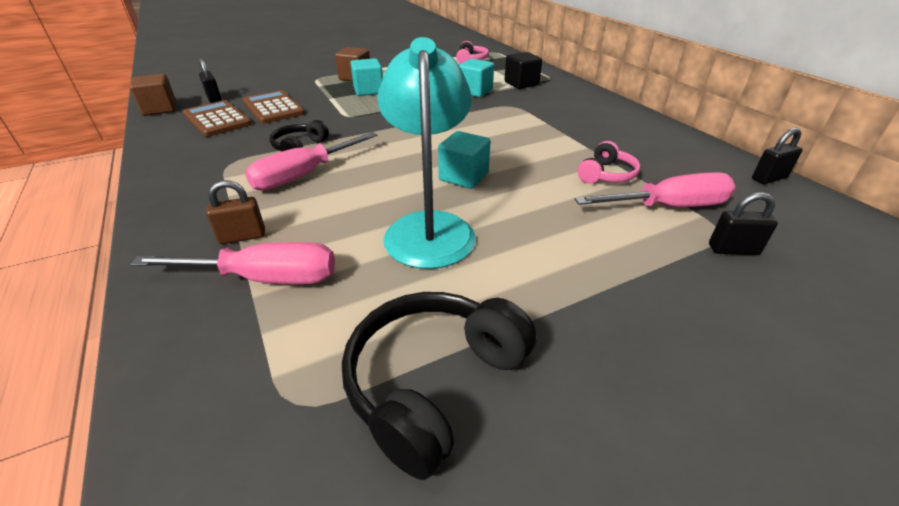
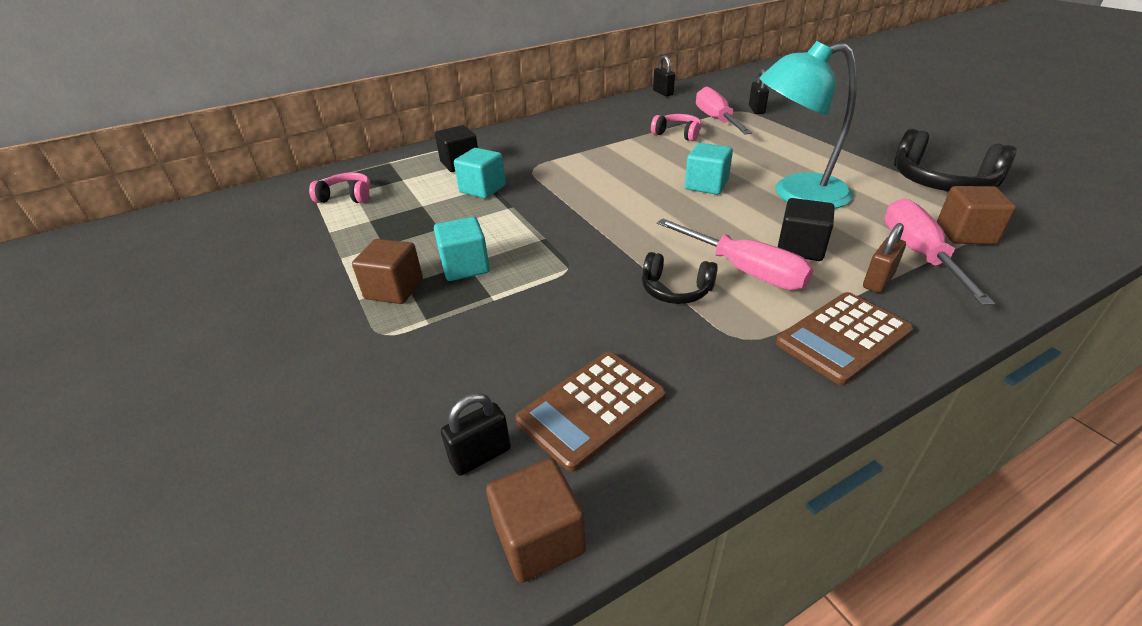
camera: 90 degrees left, 0 degrees up
brown padlock [206,180,265,244] -> brown padlock turned 60 degrees clockwise [863,223,906,293]
brown calculator [243,90,305,124] -> brown calculator moved to [776,292,913,385]
none -> black cube [778,198,835,261]
none -> brown cube [937,186,1016,244]

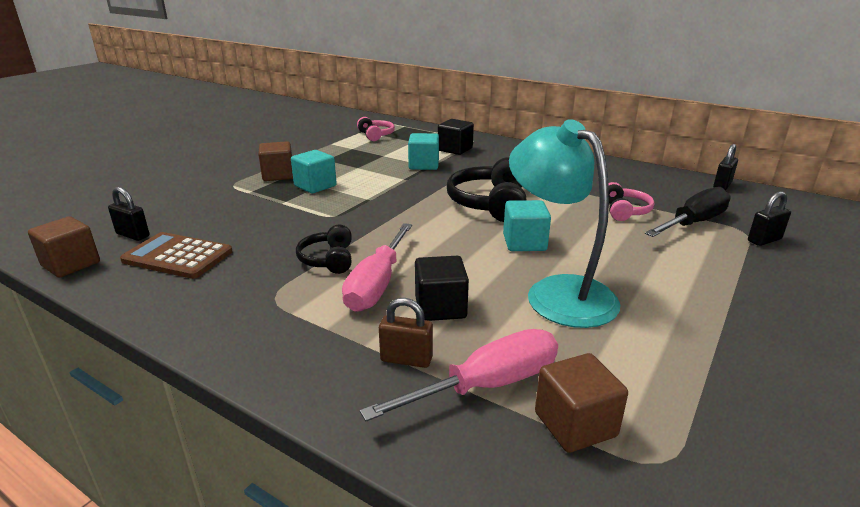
camera: 60 degrees right, 10 degrees down
pink screwdriver [696,87,752,135] -> black screwdriver [645,187,731,237]
brown calculator [776,292,913,385] -> none
black headphones [894,129,1017,191] -> black headphones moved to [447,157,526,222]

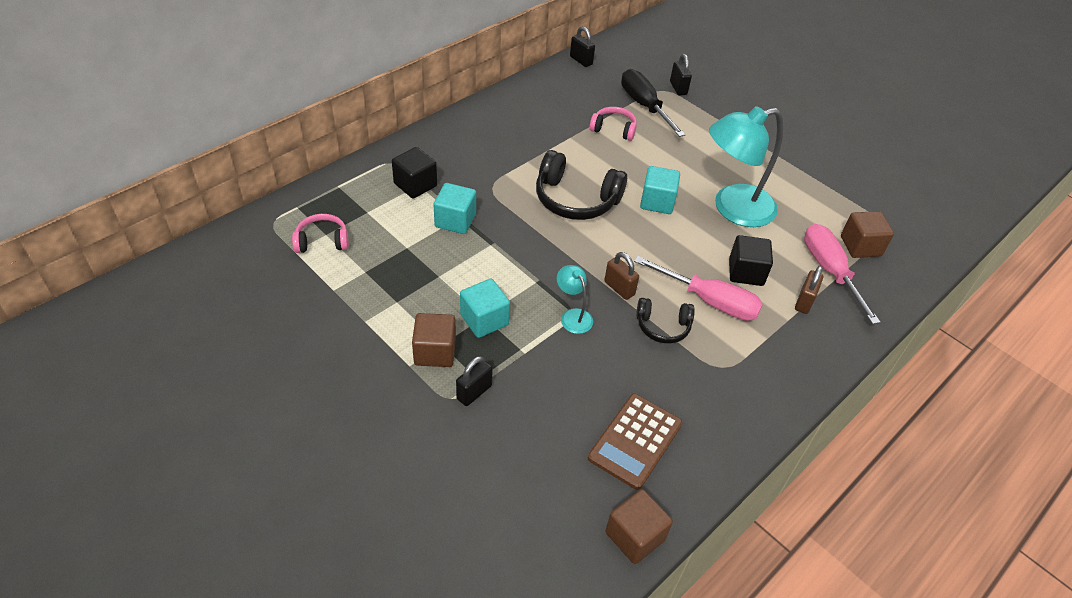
camera: 80 degrees left, 20 degrees up
black padlock [108,187,149,241] -> black padlock moved to [456,356,493,406]
none -> turquoise lamp [557,265,593,334]
none -> brown padlock [604,252,639,300]

